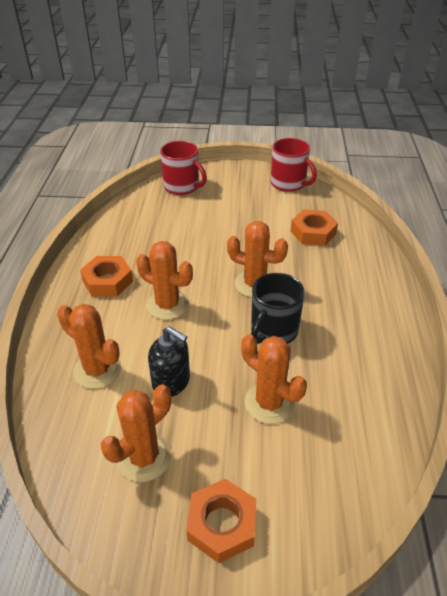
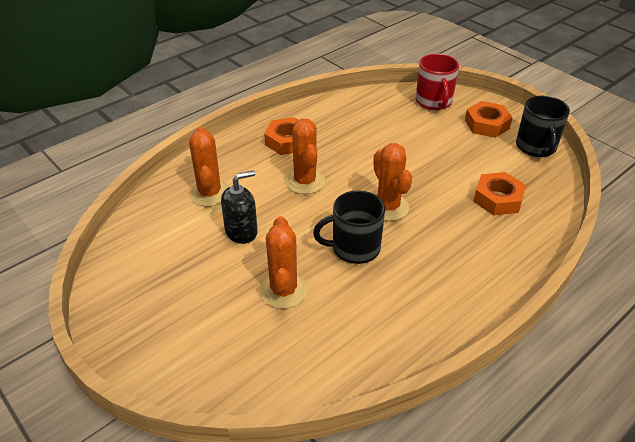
camera: 45 degrees right, 0 degrees up
orange cactus [101,384,172,482] -> none
black soap dispenser [148,326,190,397] -> black soap dispenser turned 105 degrees counterclockwise [221,170,258,244]
orange nut [186,479,256,563] -> orange nut moved to [465,101,512,138]
red mug [271,138,317,192] -> black mug [516,96,570,157]

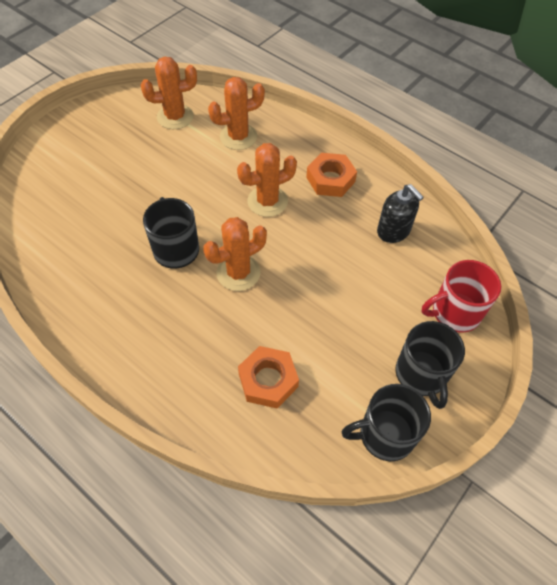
camera: 80 degrees right, 15 degrees up
black soap dispenser [221,170,258,244] -> black soap dispenser moved to [377,184,424,243]
orange cactus [260,216,308,309] -> orange cactus moved to [141,56,197,129]
orange nut [465,101,512,138] -> black mug [395,321,465,409]

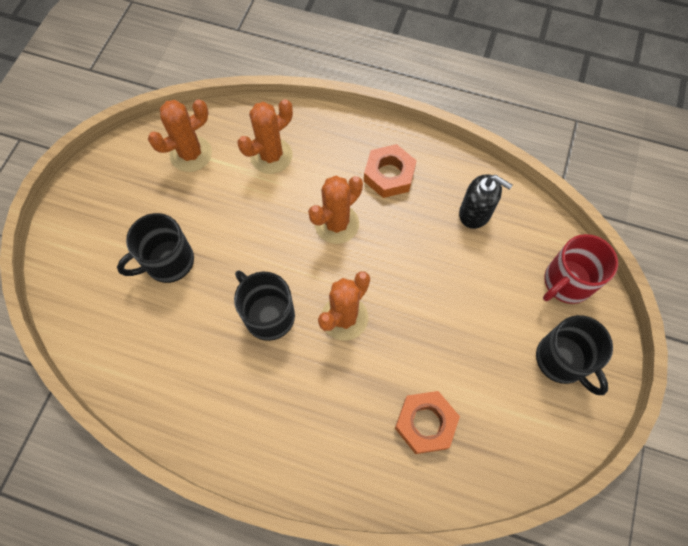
camera: 20 degrees left, 10 degrees up
black mug [342,384,431,461] -> black mug moved to [117,213,194,283]

